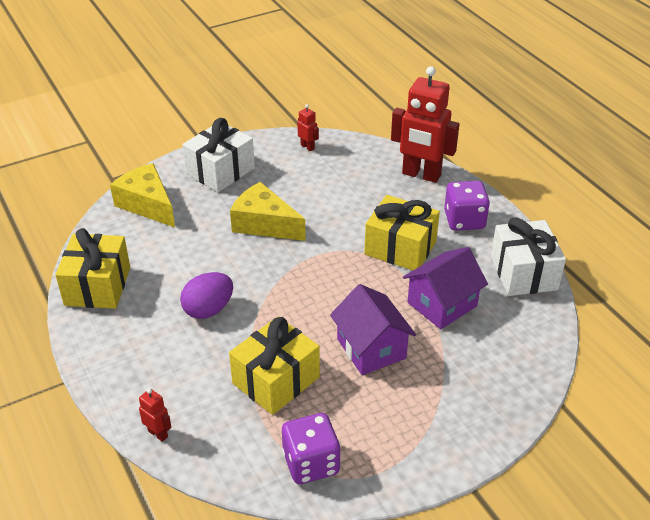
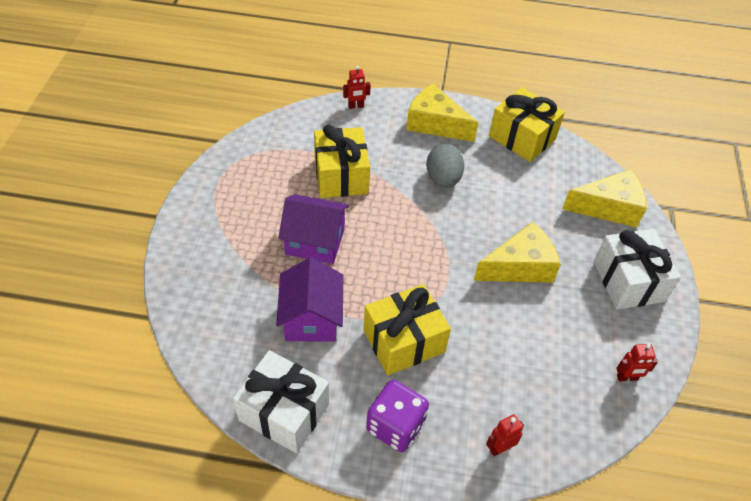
camera: 125 degrees right, 10 degrees up
purple egg [180,272,233,319] -> grey egg [426,144,464,188]
purple dice [282,413,341,484] -> none
red robot [391,66,459,183] -> red robot [486,414,524,456], size x0.43
none -> yellow cheese [406,84,478,142]

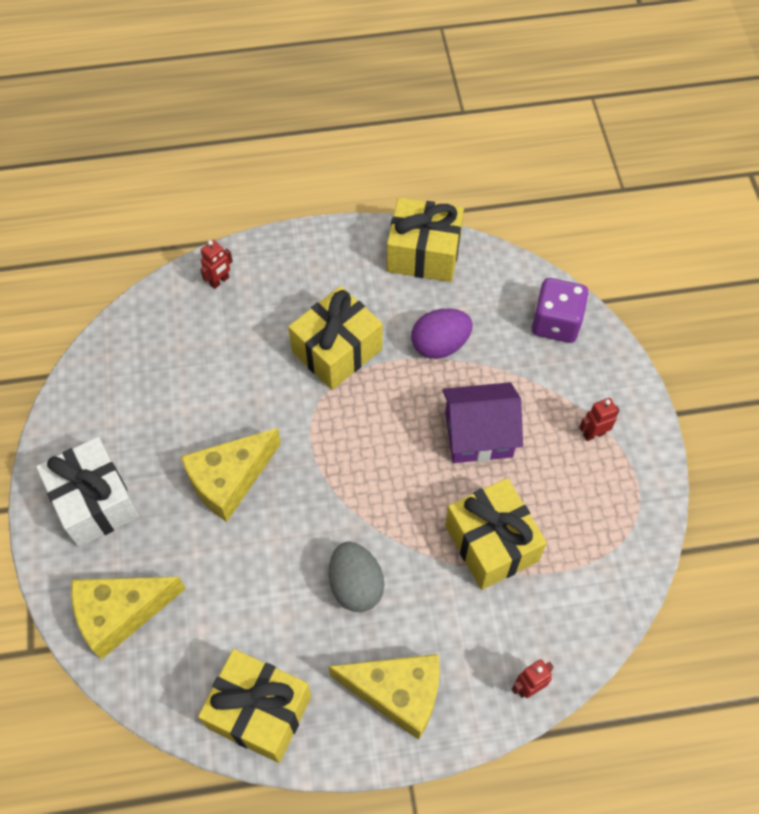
camera: 165 degrees right, 10 degrees up
white gift [233,350,329,454] -> yellow gift [387,198,464,282]
purple house [276,257,343,342] -> purple egg [411,309,473,359]
purple dice [366,380,429,452] -> purple dice moved to [531,278,589,343]
red robot [616,343,658,381] -> red robot moved to [579,398,619,441]

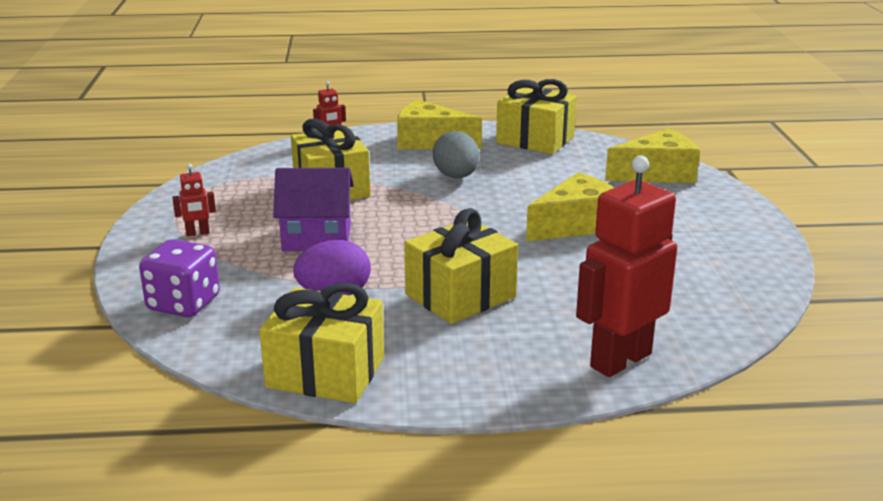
camera: 175 degrees left, 35 degrees down
white gift [36,437,139,547] -> none
red robot [200,240,233,289] -> red robot [576,156,677,377], size x2.35

